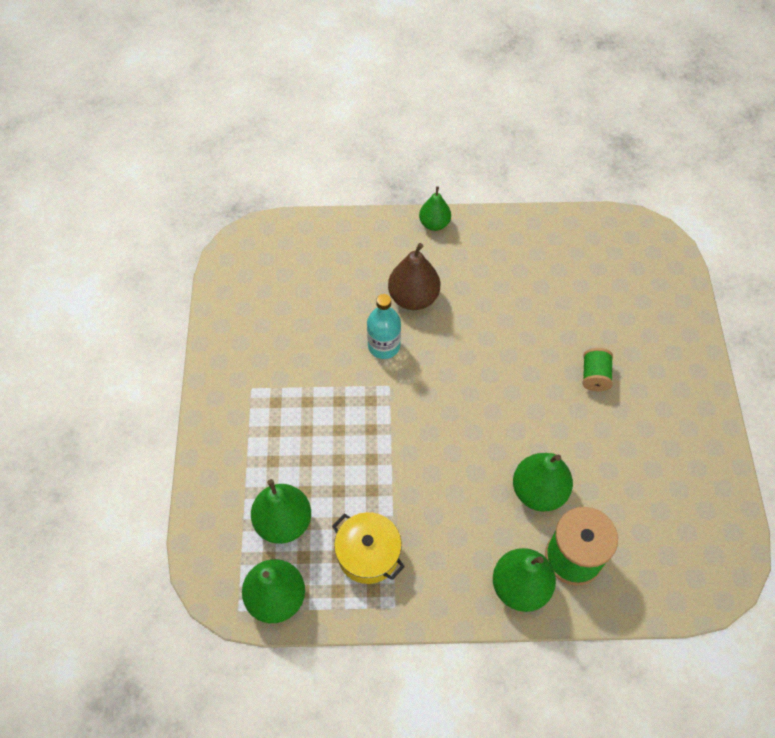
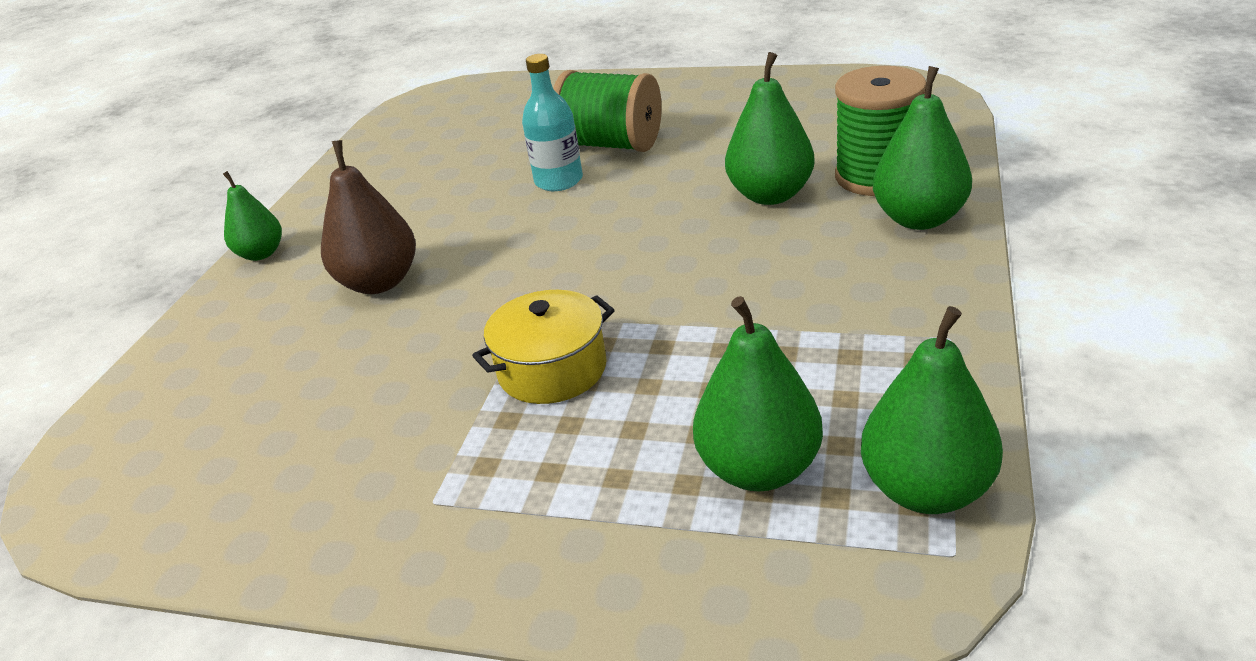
camera: 70 degrees left, 25 degrees down
yellow pot [332,512,405,584] -> yellow pot moved to [472,290,615,404]
turquoise bottle [367,294,401,359] -> turquoise bottle moved to [522,54,583,191]
green spool [583,348,613,391] -> green spool [553,70,662,152], size x1.82

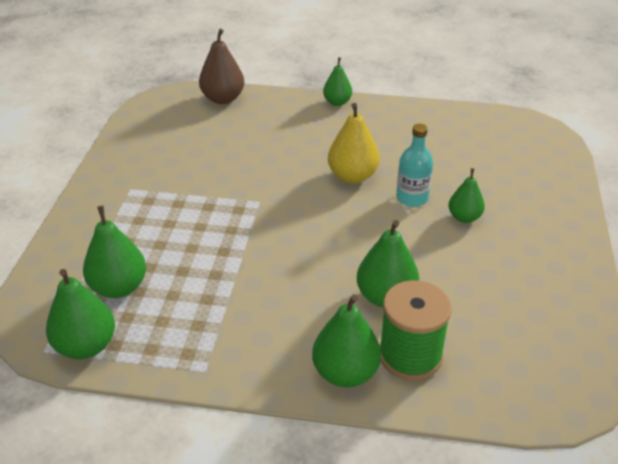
camera: 80 degrees right, 5 degrees up
brown pear [321,140,416,294] -> brown pear moved to [199,29,245,104]
yellow pot [472,290,615,404] -> none
green spool [553,70,662,152] -> green pear [449,168,485,223]
none -> yellow pear [328,103,380,184]

